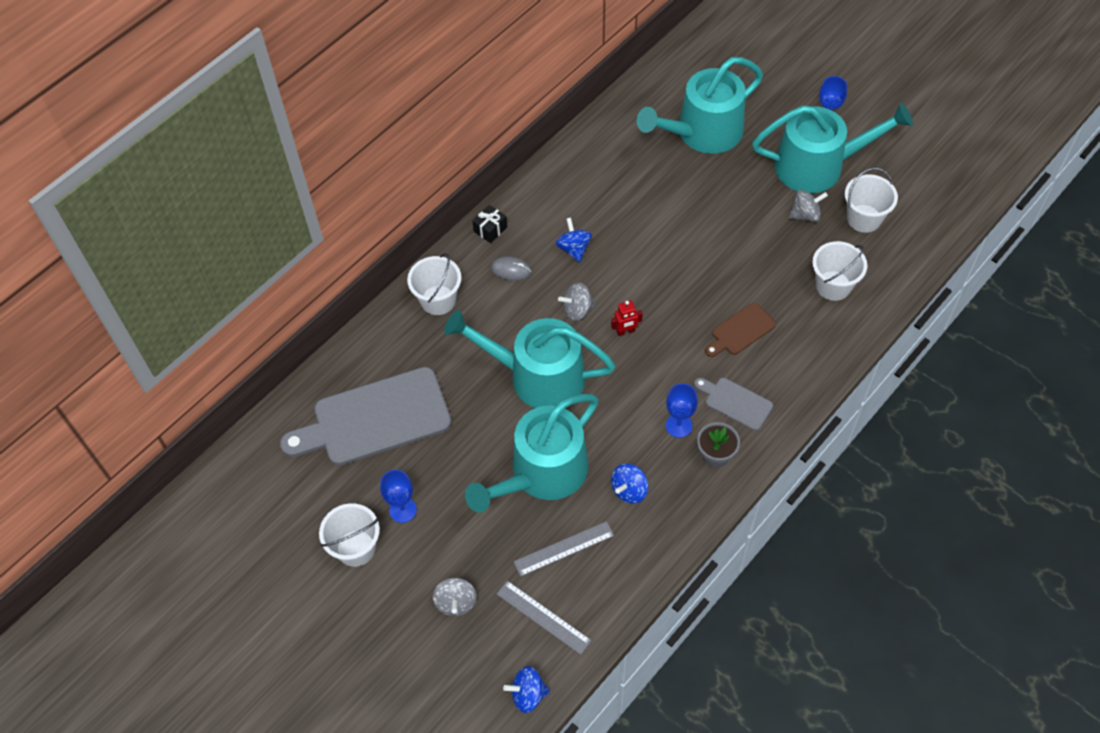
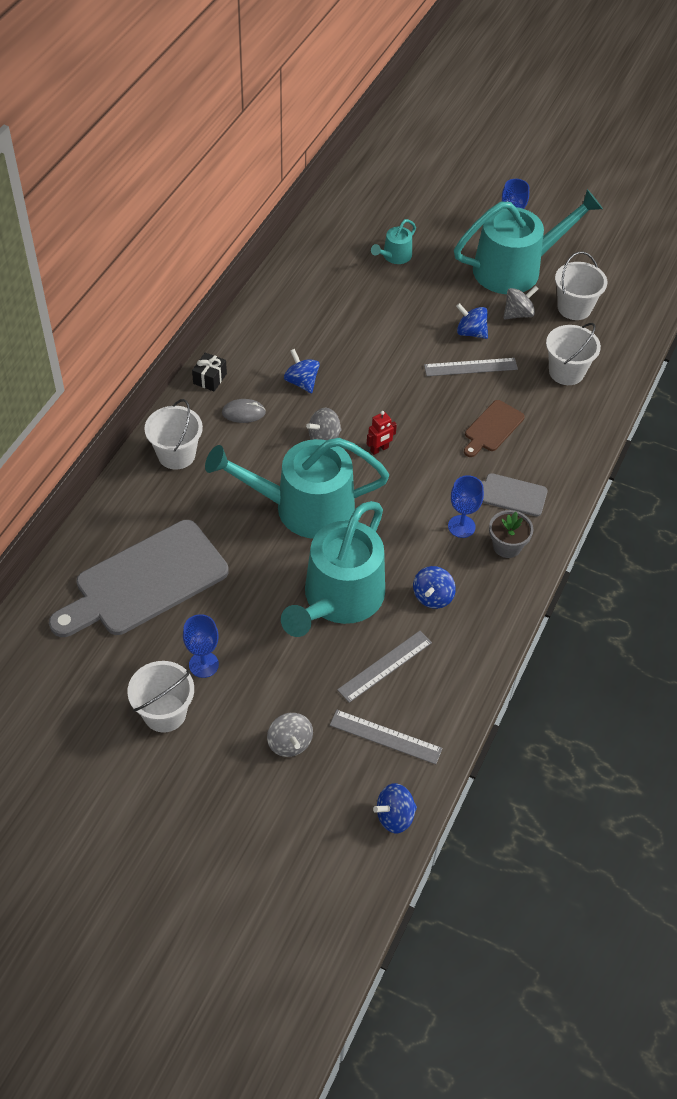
camera: 20 degrees left, 5 degrees down
turquoise watering can [637,57,763,154] -> turquoise watering can [371,219,416,264], size x0.44
none -> grey ruler [424,358,518,376]
none -> blue spinning top [456,303,488,339]

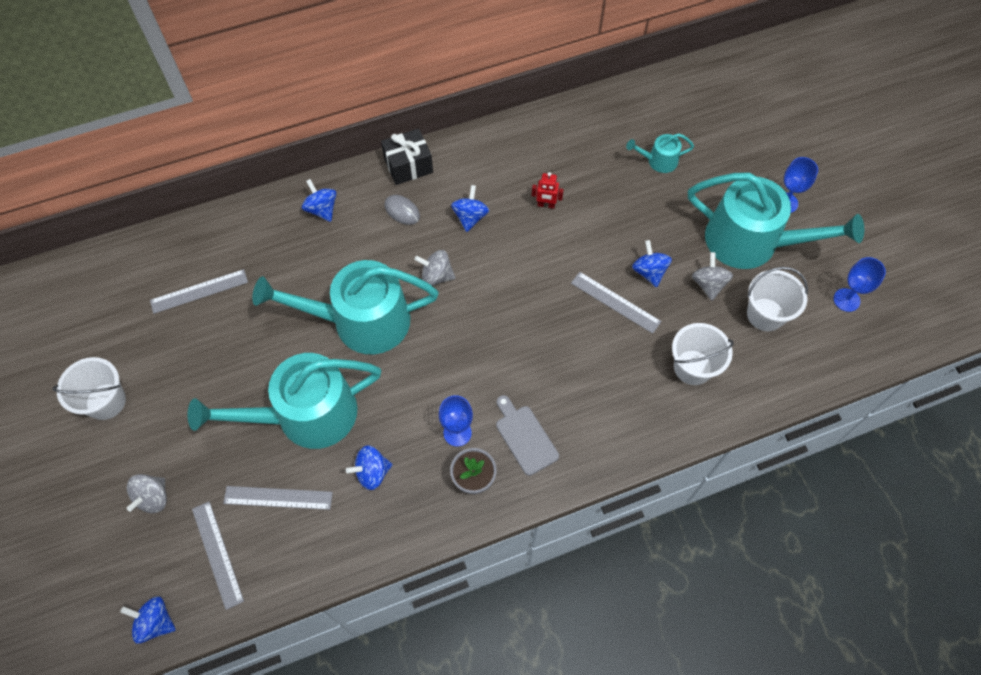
camera: 45 degrees right, 10 degrees up
grey cutting board [49,520,229,637] -> grey ruler [150,269,248,314]
white bucket [144,399,203,470] -> blue spinning top [302,179,337,222]
blue goblet [183,614,219,678] -> blue goblet moved to [834,257,886,312]
black gift [192,353,227,391] -> black gift [381,129,433,185], size x1.54
turquoise watering can [205,438,389,539] -> turquoise watering can turned 45 degrees counterclockwise [252,260,439,354]
red robot [367,411,397,455] -> red robot moved to [532,172,564,209]
brown cutting board [464,400,525,457] -> none
grey spinning top [503,285,539,319] -> grey spinning top turned 105 degrees counterclockwise [692,252,733,301]

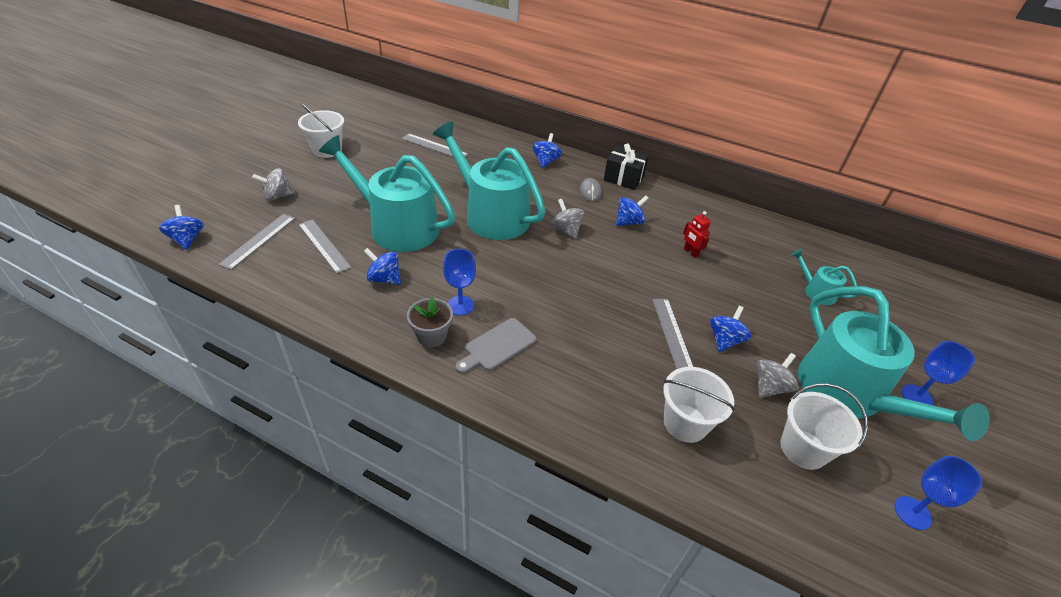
camera: 45 degrees right, 20 degrees down
grey cutting board [496,395,559,476] -> grey cutting board turned 150 degrees counterclockwise [455,318,536,373]

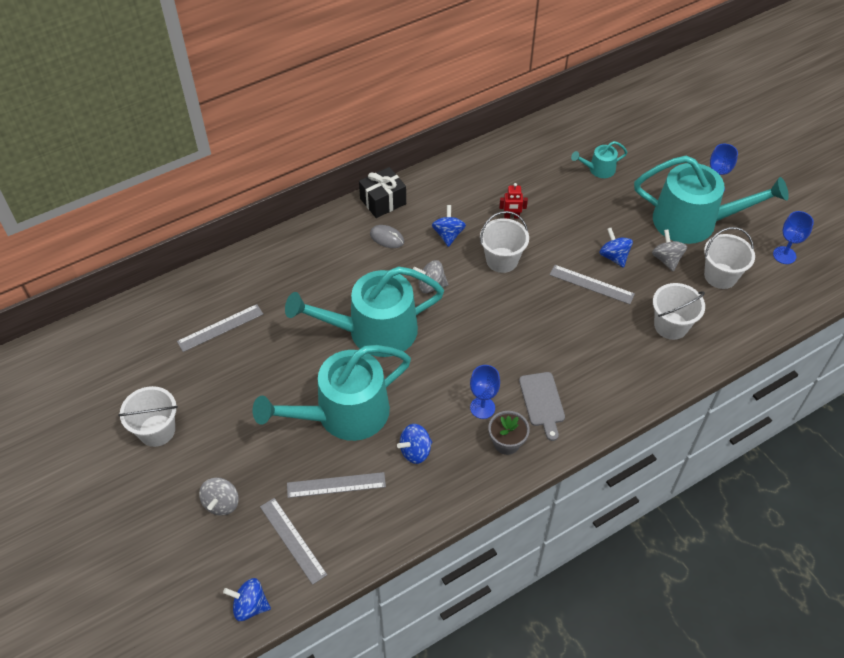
camera: 55 degrees left, 10 degrees up
blue spinning top [533,133,562,168] -> none
none -> white bucket [480,211,529,273]

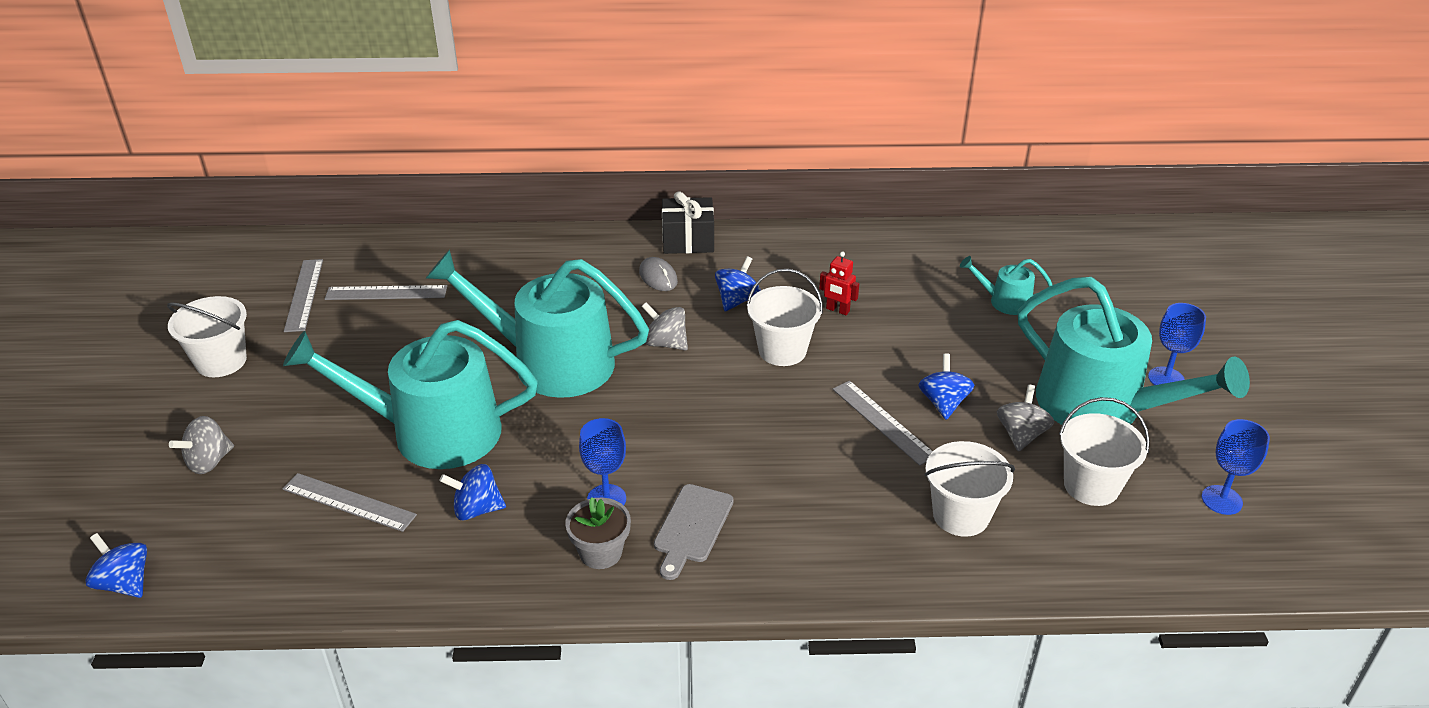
camera: 30 degrees right, 15 degrees down
grey ruler [260,498,327,585] -> grey ruler moved to [284,259,323,332]

